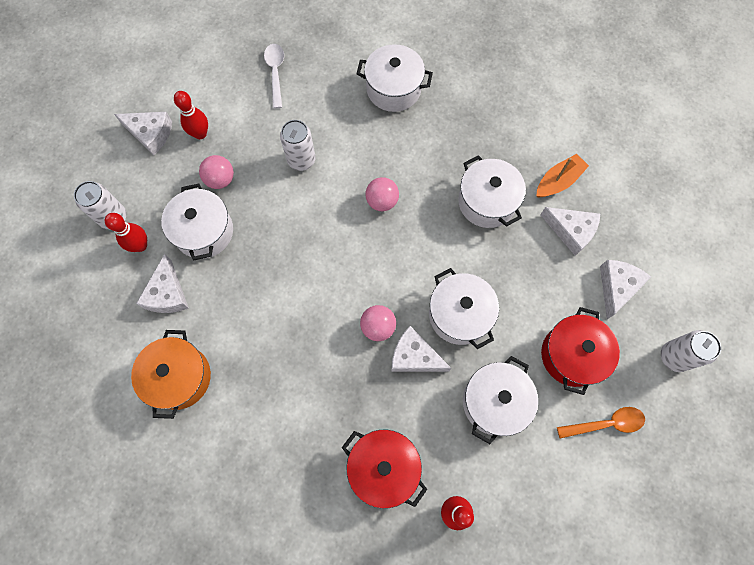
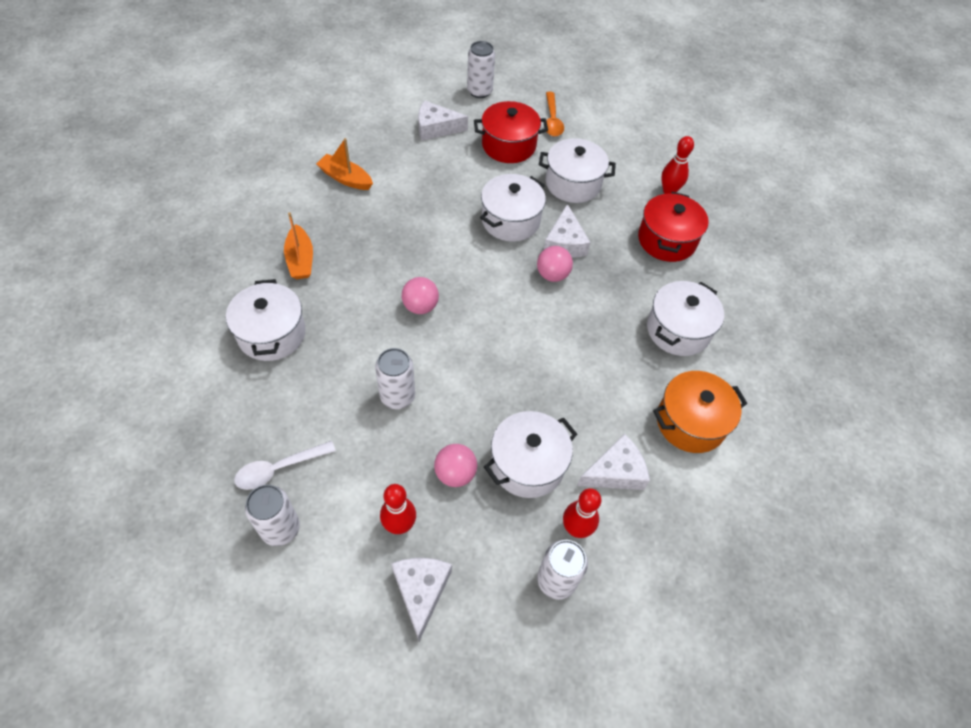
camera: 115 degrees left, 15 degrees down
white pot [458,155,526,228] -> white pot moved to [647,281,724,356]
white cheese [540,207,600,255] -> none
orange spoon [557,407,645,439] -> orange spoon turned 150 degrees counterclockwise [546,92,564,137]
none -> white can [245,485,300,546]
none -> orange boat [284,213,313,279]

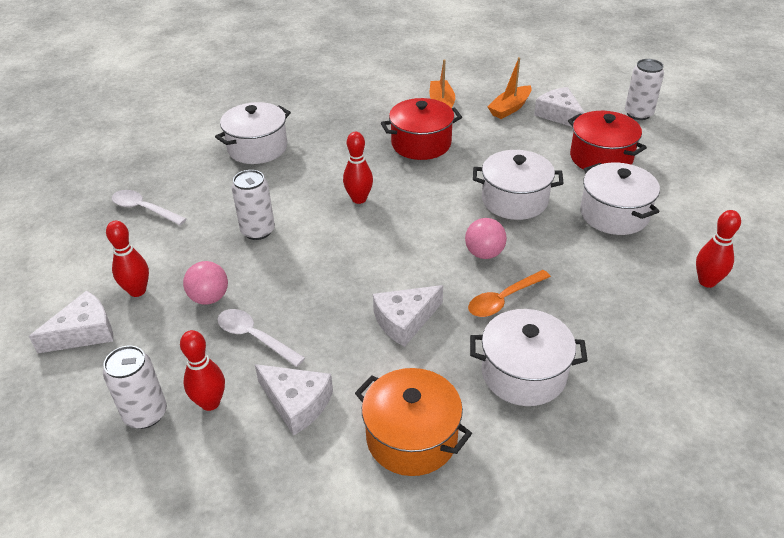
camera: 60 degrees right, 15 degrees down
white can [245,485,300,546] -> none
orange boat [284,213,313,279] -> orange boat moved to [487,57,532,119]
pink ball [402,277,439,314] -> red bowling pin [343,132,373,204]
white pot [484,411,577,498] -> white spoon [217,309,305,367]
white cheese [544,204,591,257] -> white cheese moved to [373,285,443,347]
orange spoon [546,92,564,137] -> orange spoon moved to [468,270,551,317]
red pot [638,192,709,262] -> red pot moved to [381,98,462,160]

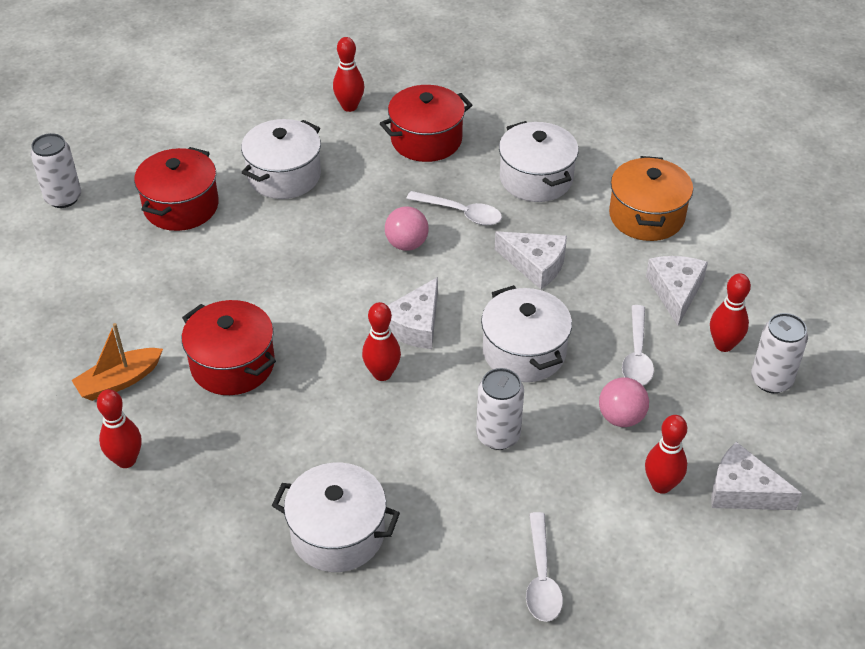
camera: 120 degrees left, 5 degrees up
orange spoon [468,270,551,317] -> white spoon [406,191,502,225]
white pot [473,150,564,220] -> white pot moved to [481,285,572,382]
orange boat [487,57,532,119] -> none
white cheese [534,87,585,127] -> white cheese moved to [387,277,438,349]
none -> red bowling pin [97,389,142,468]
none -> red pot [380,85,472,162]

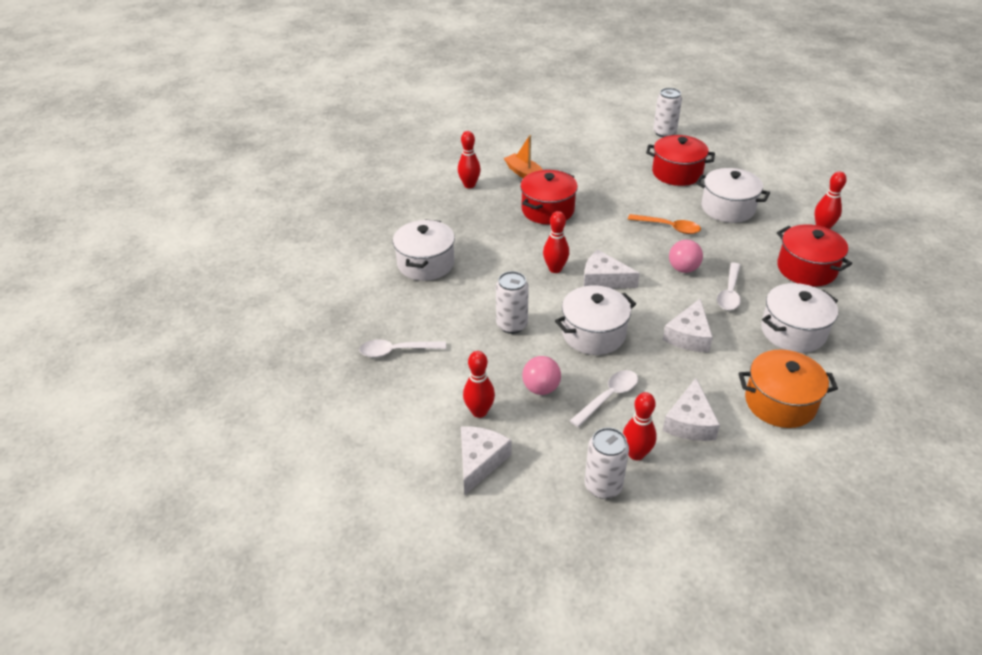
camera: 85 degrees right, 5 degrees down
white spoon [622,305,654,385] -> white spoon turned 135 degrees clockwise [570,370,638,427]
white cheese [646,256,708,326] -> white cheese turned 105 degrees clockwise [663,378,720,441]
none -> orange spoon [628,214,701,234]

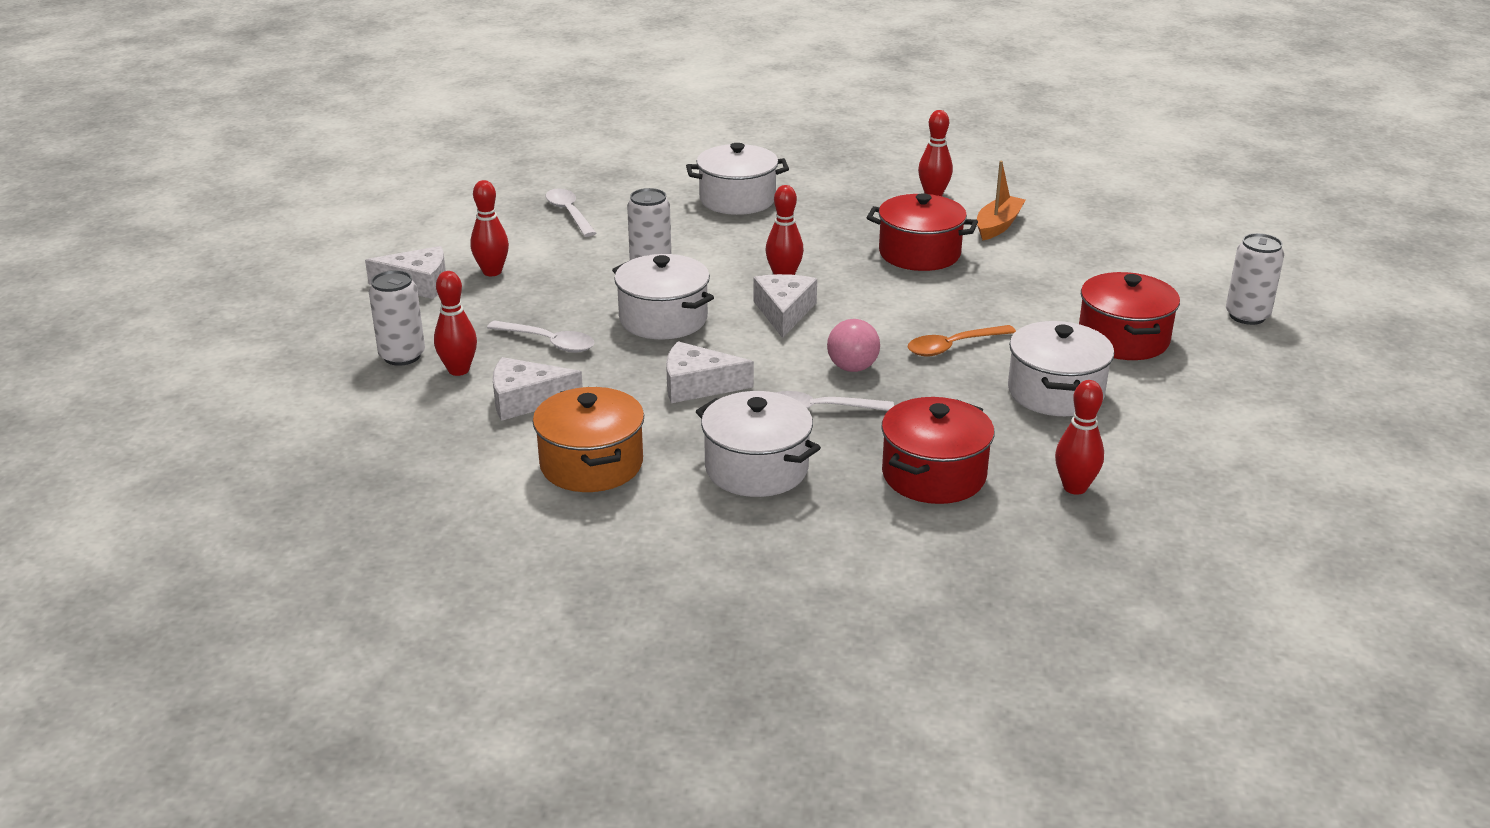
camera: 70 degrees right, 10 degrees down
pink ball [522,356,561,395] -> none
orange spoon [628,214,701,234] -> orange spoon turned 60 degrees clockwise [908,325,1016,357]

